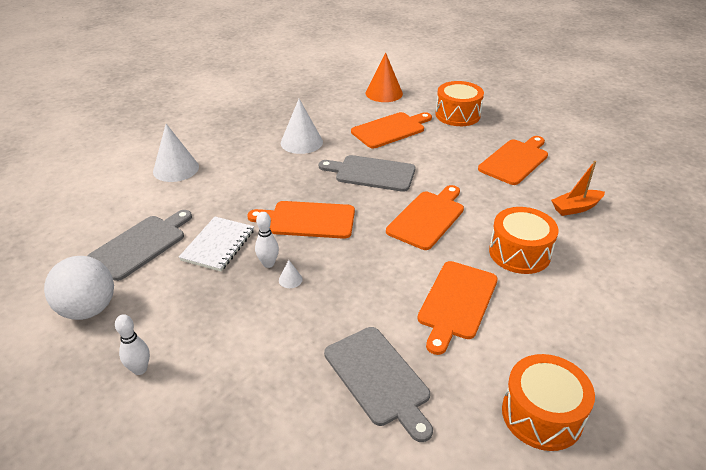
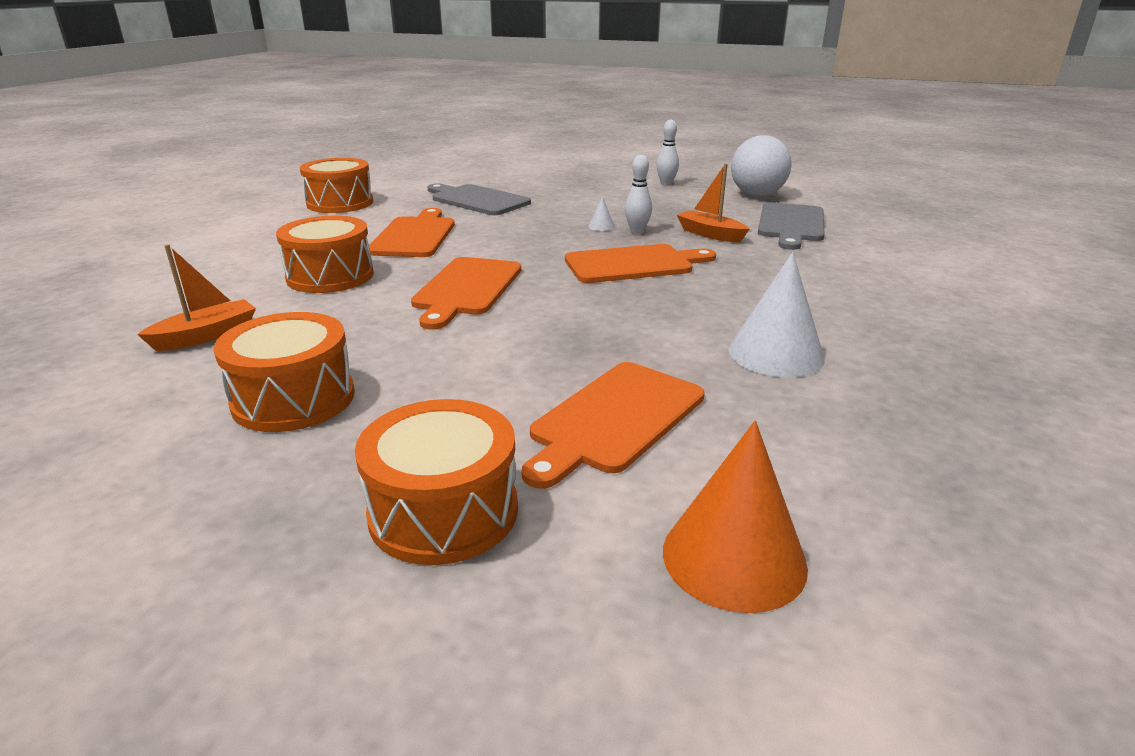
camera: 160 degrees right, 10 degrees down
white cone [153,124,199,182] -> none
white notebook [179,217,254,272] -> orange boat [677,164,749,243]
grey cutting board [319,155,415,192] -> none
orange cutting board [478,136,548,185] -> orange drum [213,312,355,432]

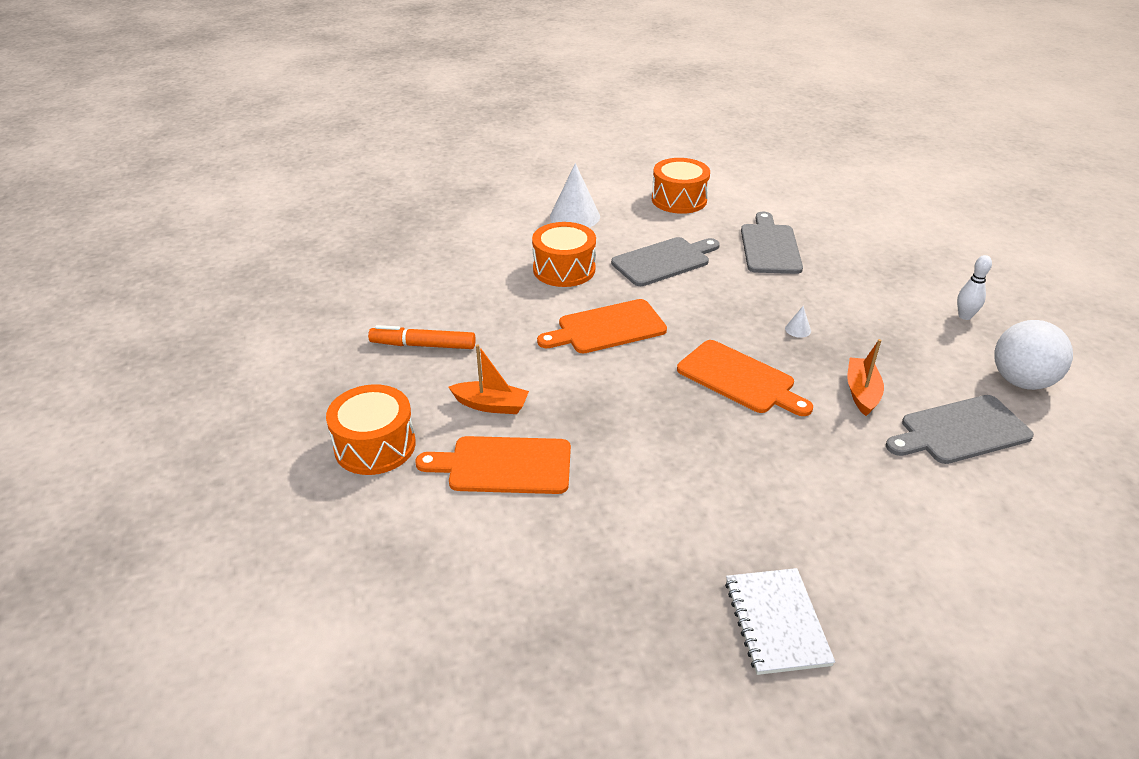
camera: 55 degrees right, 10 degrees up
orange boat [137,244,256,351] -> orange boat moved to [449,344,529,414]
orange drum [213,312,355,432] -> orange marker [368,325,476,349]
orange cutting board [369,208,455,257] -> grey cutting board [611,237,720,286]
white bowling pin [625,155,652,234] -> none
orange cone [663,421,808,613] -> none
white cone [729,252,825,377] -> white cone moved to [550,163,600,228]
none -> white notebook [725,568,835,675]

